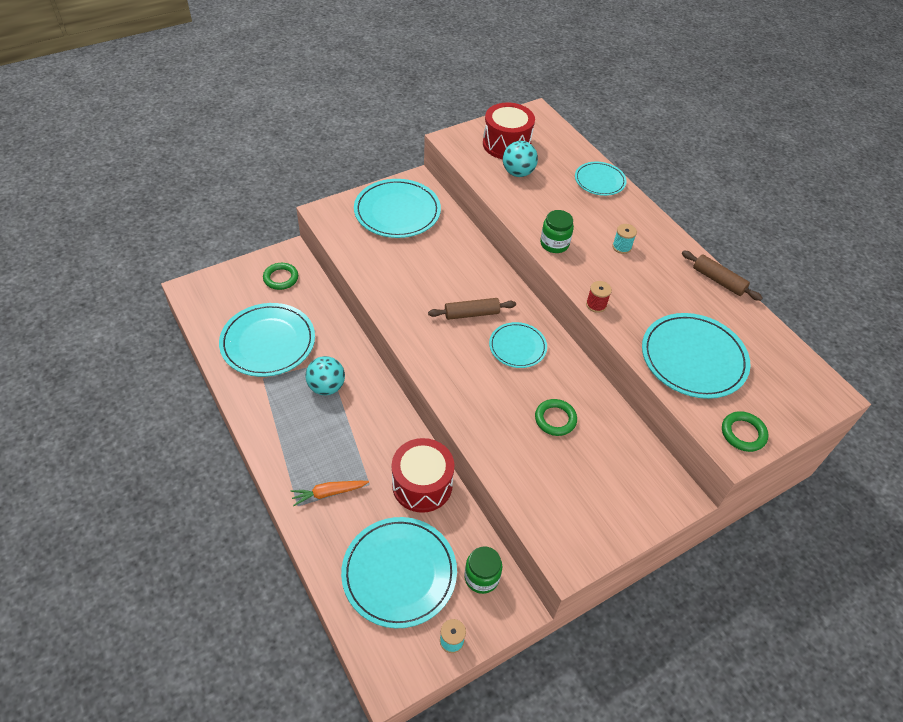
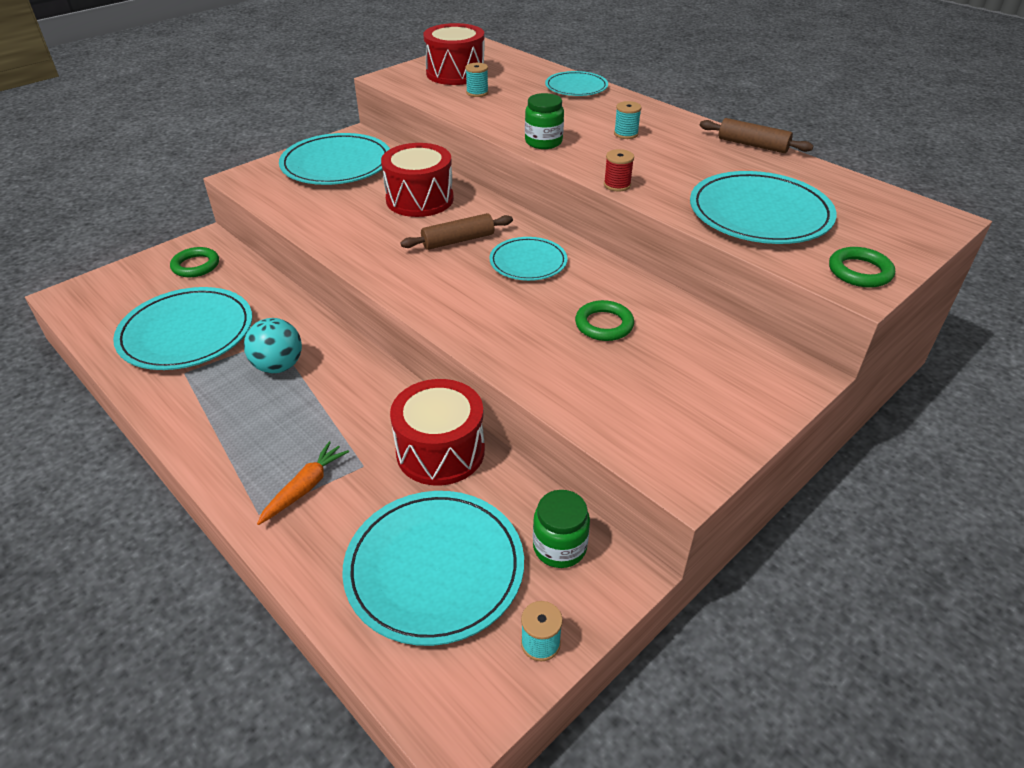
camera: 10 degrees left, 10 degrees down
orange carrot [291,481,369,506] -> orange carrot turned 150 degrees clockwise [257,441,349,525]
turquoise ball [503,141,538,177] -> turquoise spool [465,63,488,97]
none -> red drum [381,143,454,217]

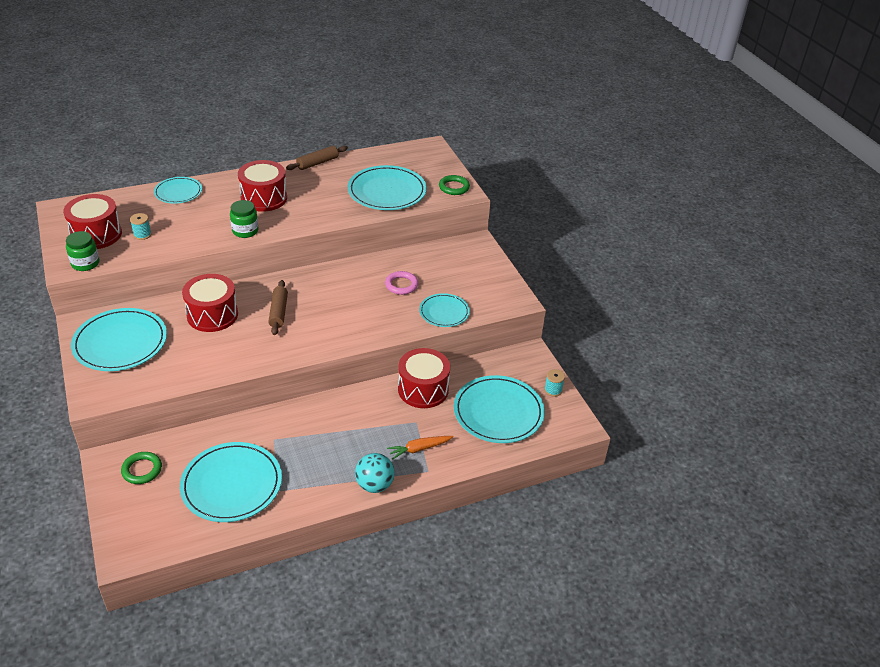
camera: 70 degrees left, 0 degrees up
turquoise ball [244,318,302,373] -> turquoise ball moved to [355,453,395,493]
orange carrot [257,441,349,525] -> orange carrot turned 75 degrees counterclockwise [387,436,454,460]
turquoise plate [490,237,568,281] -> turquoise plate moved to [419,293,470,327]
green jar [533,490,590,568] -> green jar moved to [66,231,100,271]
green ring [575,300,634,341] -> pink ring [385,271,418,295]
red spool [604,149,634,192] -> none
turquoise spool [614,101,642,139] -> red drum [238,160,287,212]

